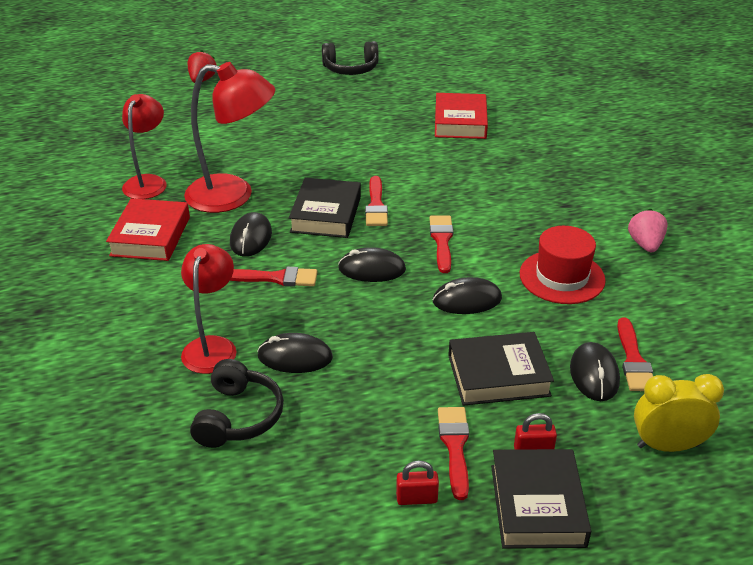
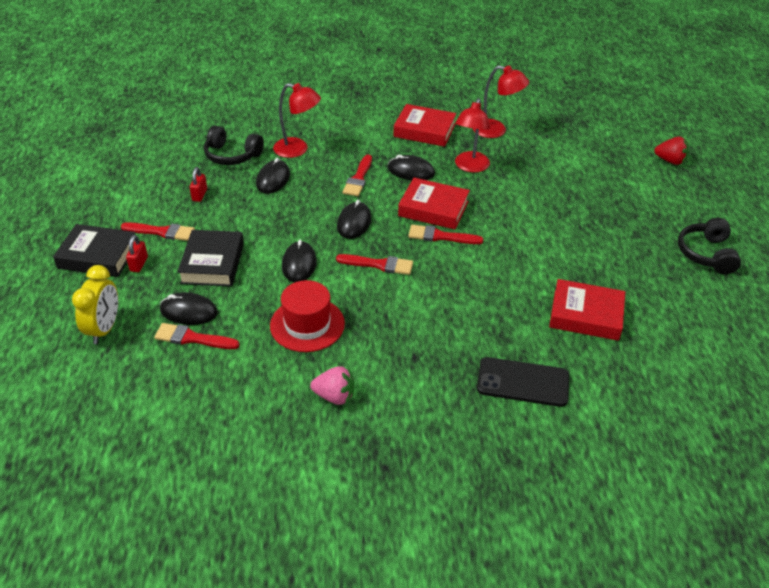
camera: 100 degrees right, 5 degrees up
red lamp [184,62,275,213] -> red lamp [455,98,490,172], size x0.66
black book [289,178,361,238] -> red book [398,178,470,229]
red padlock [396,461,439,505] -> red padlock moved to [190,167,207,202]
none -> black phone [477,357,569,407]

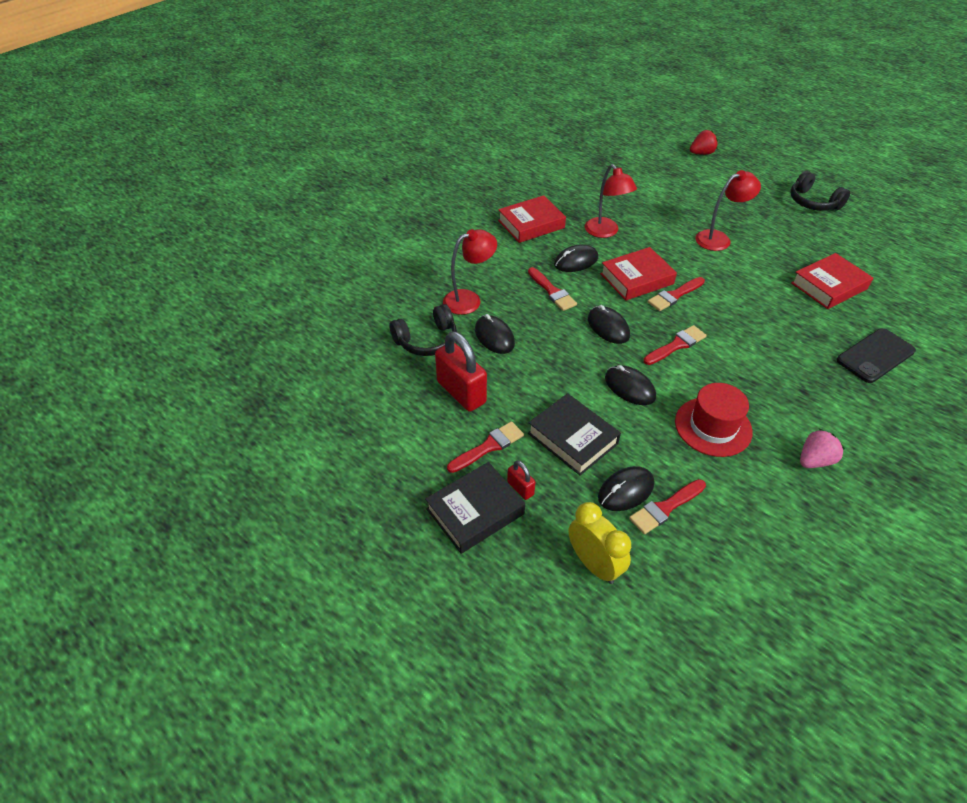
camera: 45 degrees left, 5 degrees up
red padlock [190,167,207,202] -> red padlock [435,331,487,412], size x2.10
red lamp [473,65,529,138] -> red lamp moved to [695,170,761,251]

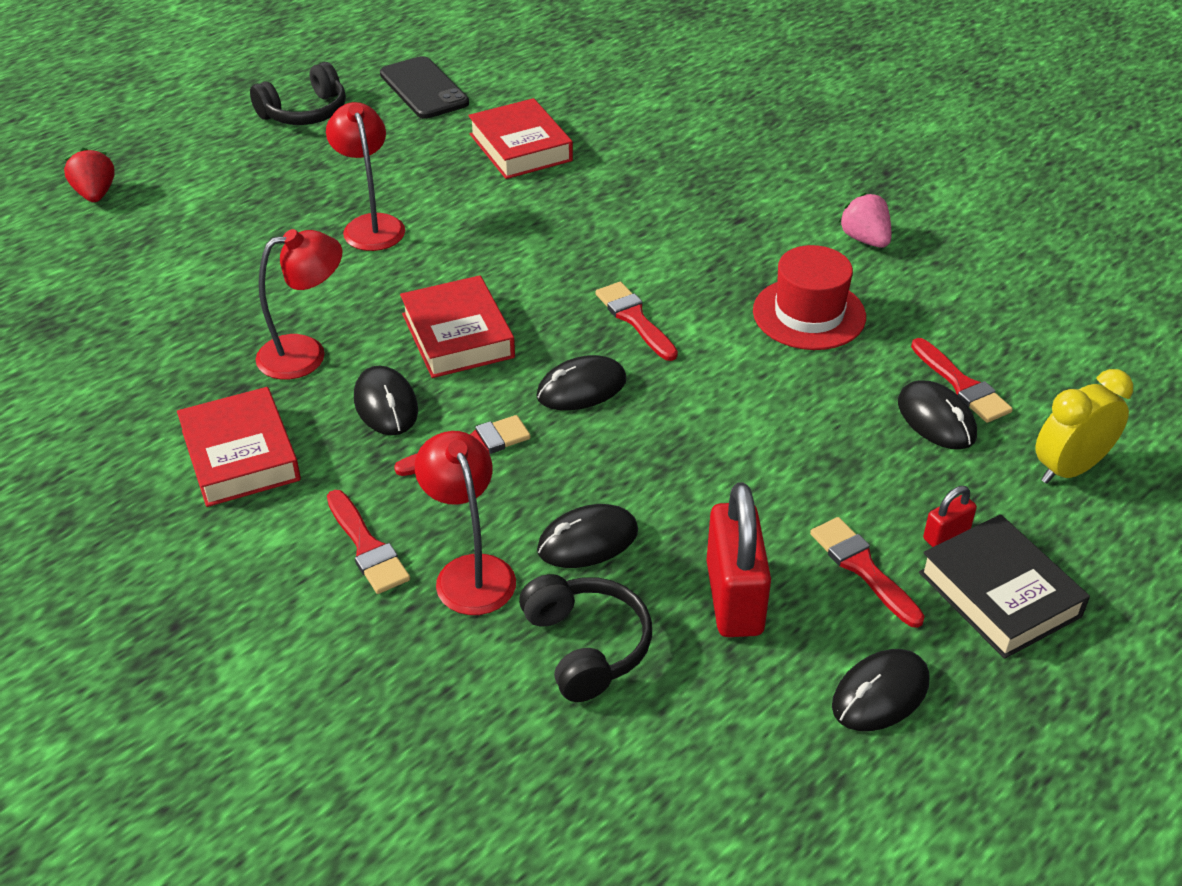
camera: 85 degrees left, 5 degrees down
red padlock [435,331,487,412] -> red padlock turned 60 degrees counterclockwise [707,482,771,637]
black book [528,393,621,476] -> none
black mouse [605,365,656,405] -> black mouse moved to [832,649,929,731]
red brush [648,277,705,311] -> red brush moved to [327,490,410,594]
black phone [837,328,916,383] -> black phone moved to [380,56,469,119]

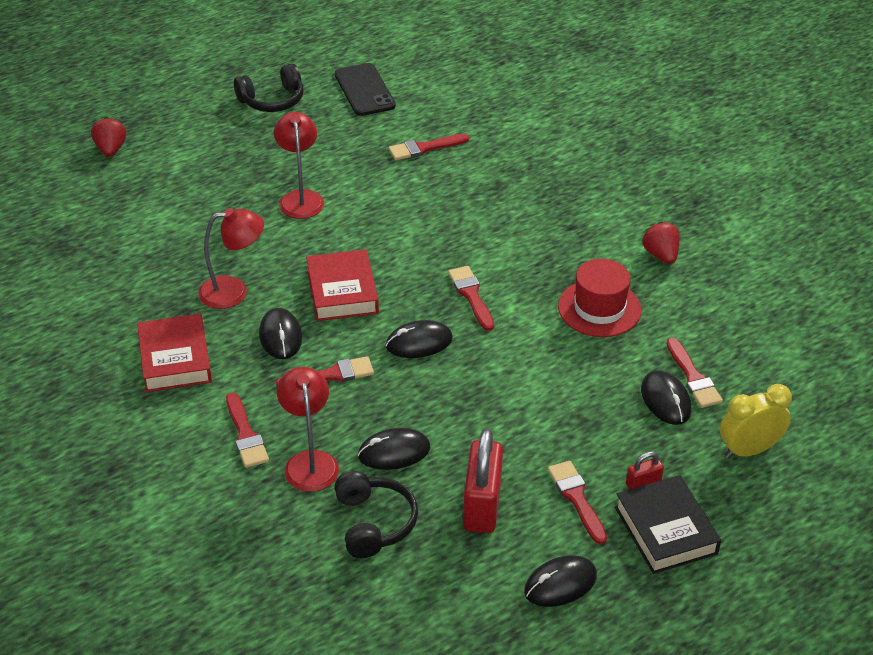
camera: 10 degrees right, 0 degrees up
red book [468,98,573,179] -> red brush [389,134,469,160]
pink strawberry [839,192,892,248] -> red strawberry [642,221,680,264]

